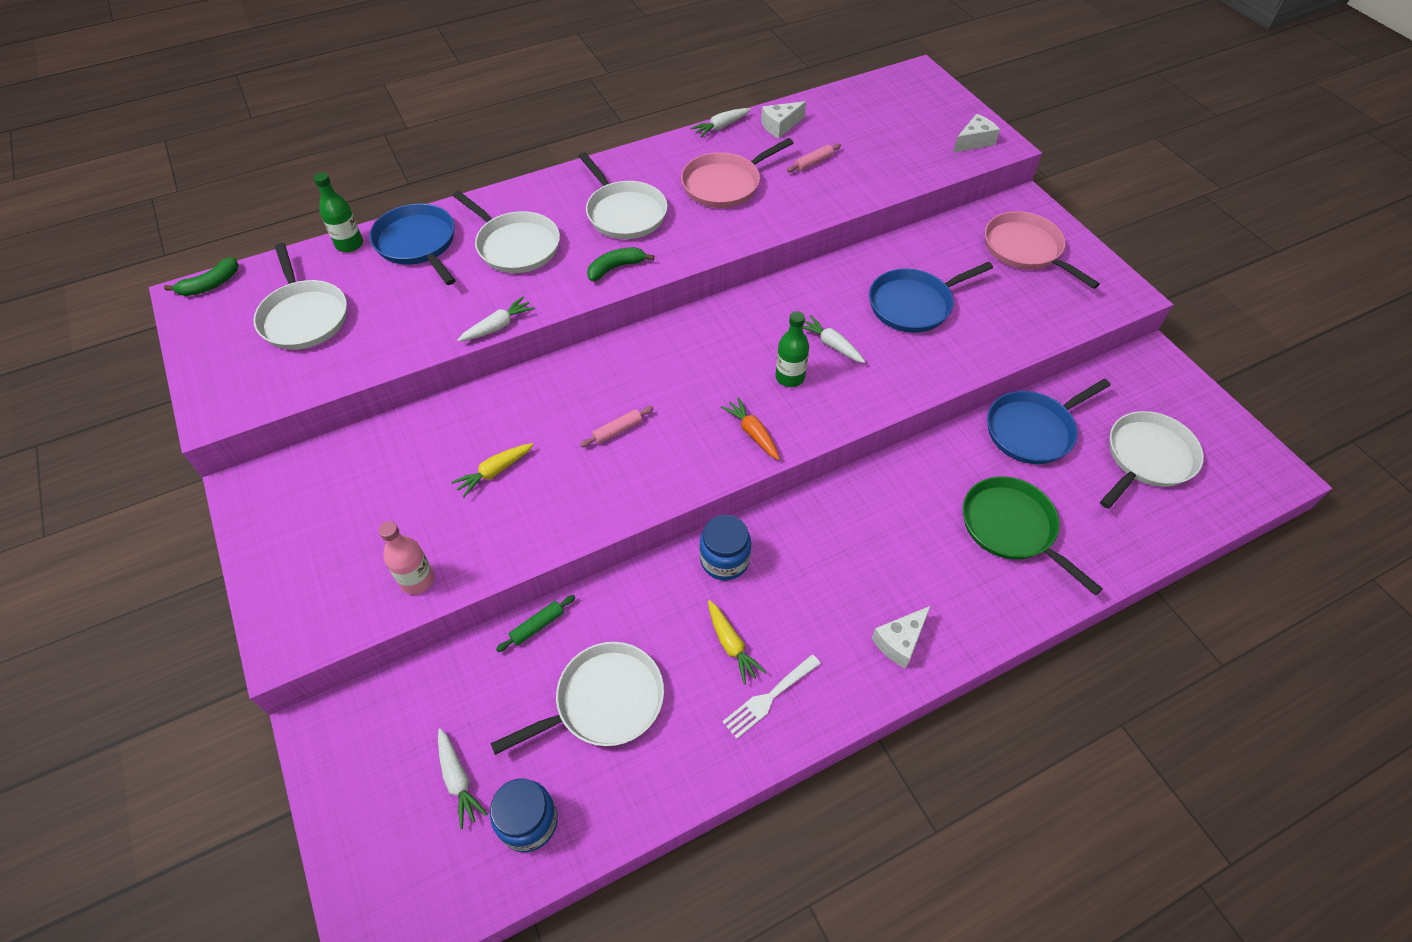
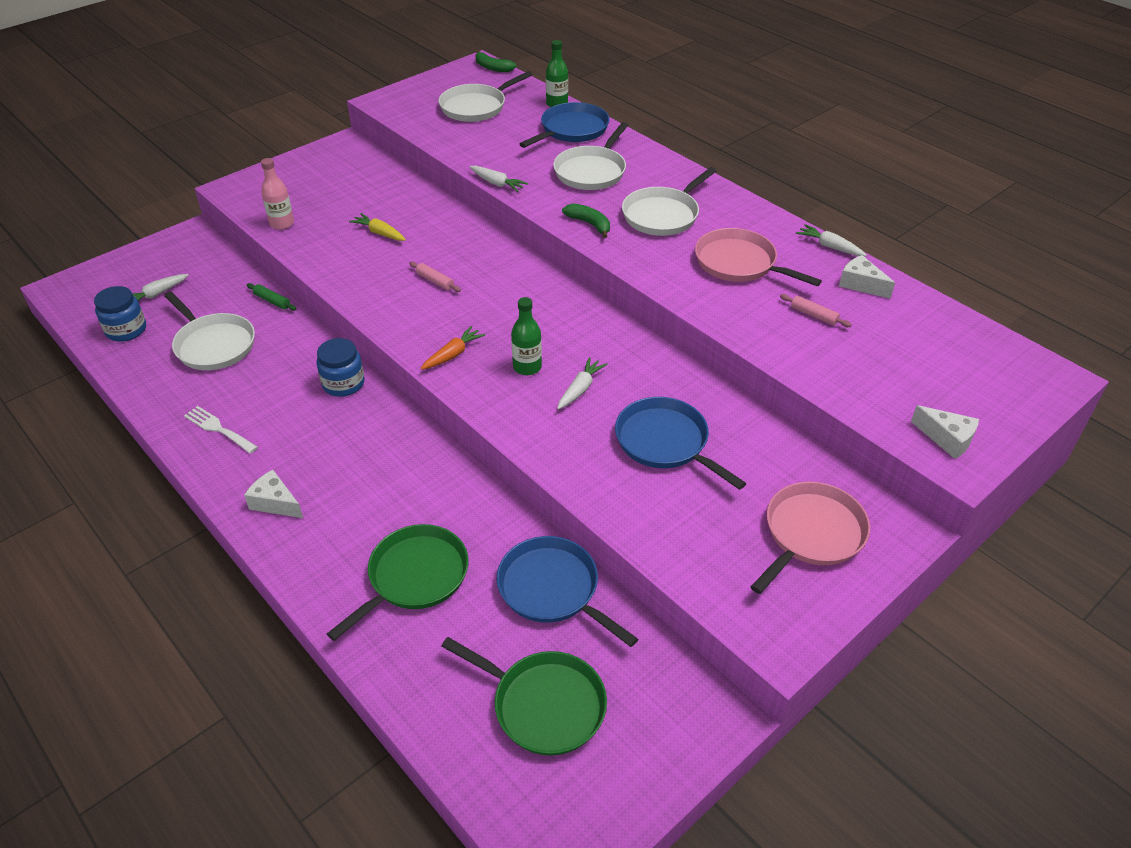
camera: 75 degrees right, 10 degrees down
yellow carrot [708,600,766,684] -> none
white pan [1100,411,1204,509] -> green pan [441,637,607,756]

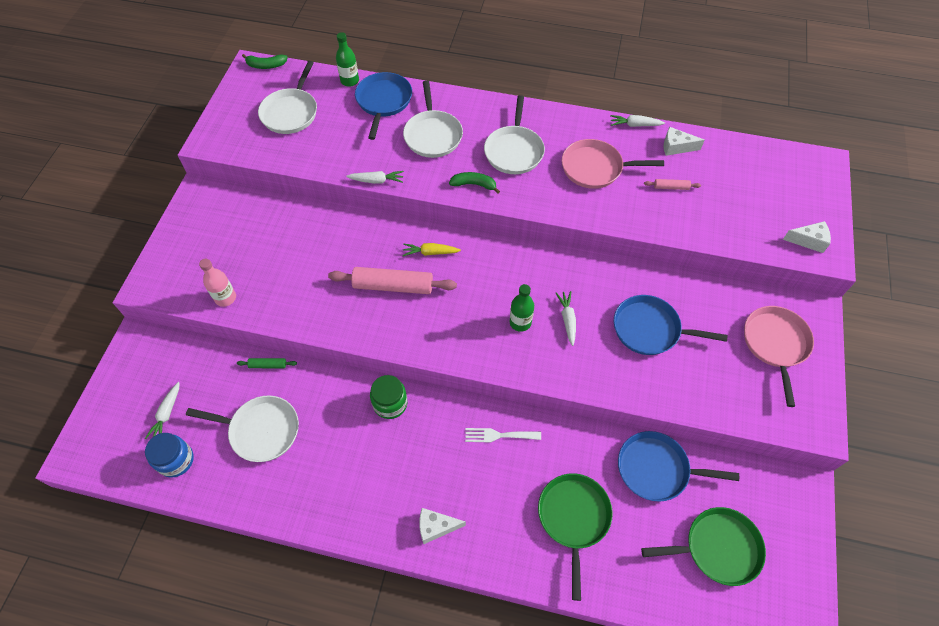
camera: 35 degrees left, 15 degrees up
white fork [184,406,258,454] -> white fork moved to [465,428,541,442]
blue jar [316,338,365,397] -> green jar [370,375,407,419]
yellow carrot [349,213,406,241] -> yellow carrot moved to [402,243,461,256]
pink rolling pin [409,261,461,292] -> pink rolling pin [328,267,457,294], size x2.18
orange carrot [421,326,485,370] -> none

